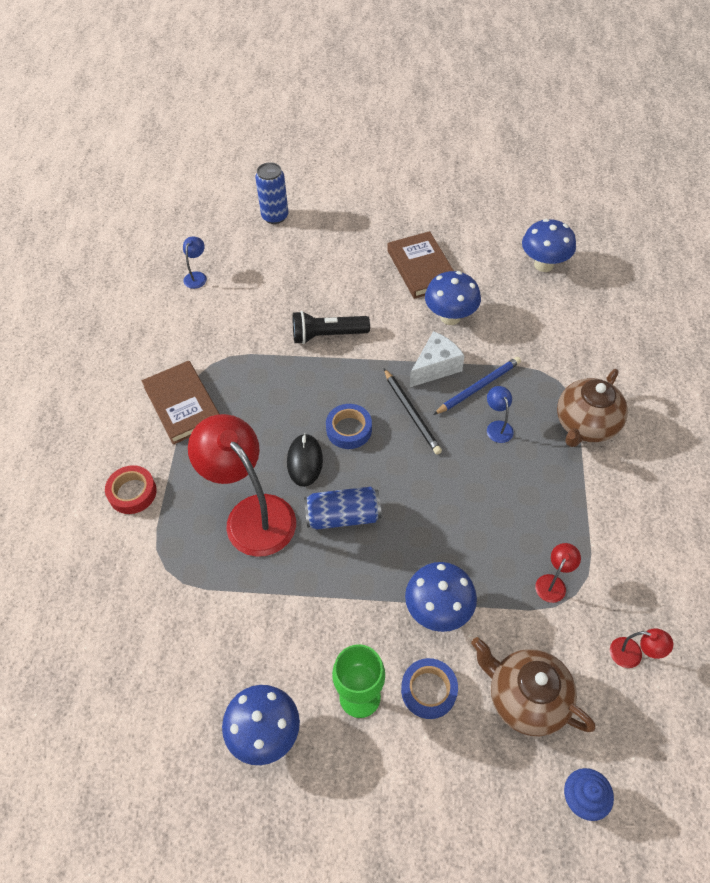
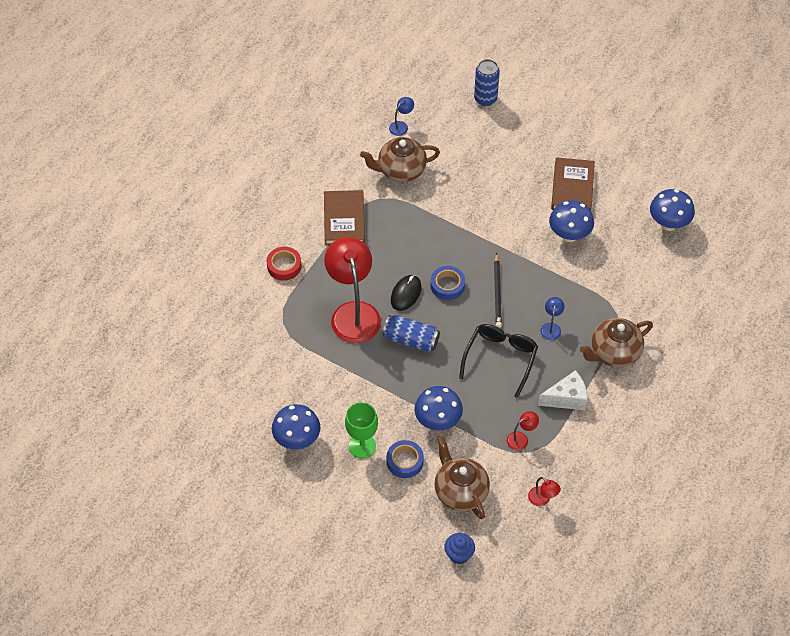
camera: 25 degrees right, 0 degrees up
black flashlight [293,311,370,344] -> none
white cheese [410,331,465,387] -> white cheese moved to [538,370,587,410]
blue pencil [433,357,521,415] -> none
none -> brown teapot [360,137,440,182]
none -> black glasses [459,324,538,398]

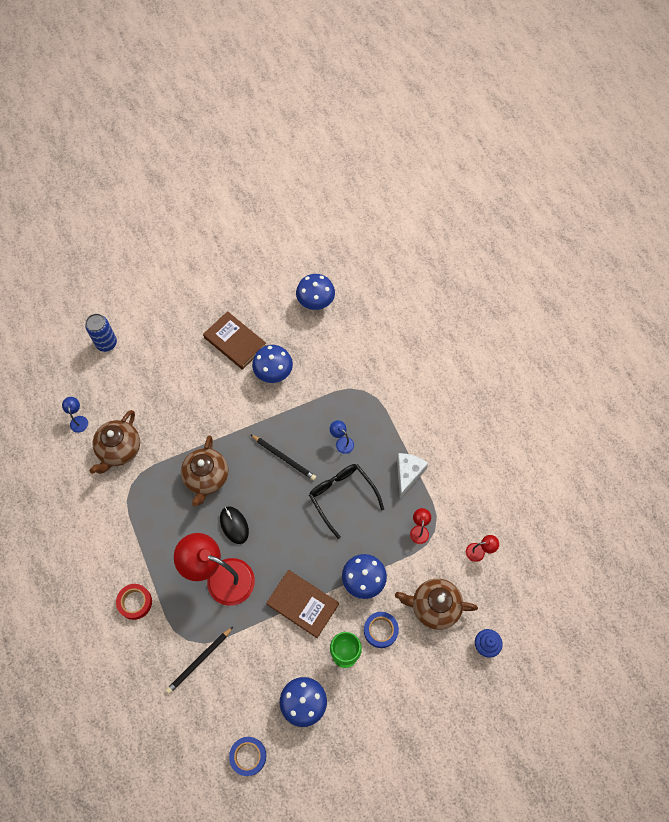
camera: 55 degrees left, 10 degrees up
brown book [324,190,365,245] -> brown book moved to [266,570,339,638]
blue can [383,315,440,352] -> none
blue tape [431,266,465,300] -> blue tape moved to [229,737,266,776]
brown teapot [580,318,653,367] -> brown teapot moved to [181,435,228,507]
none -> black pencil [166,627,233,694]

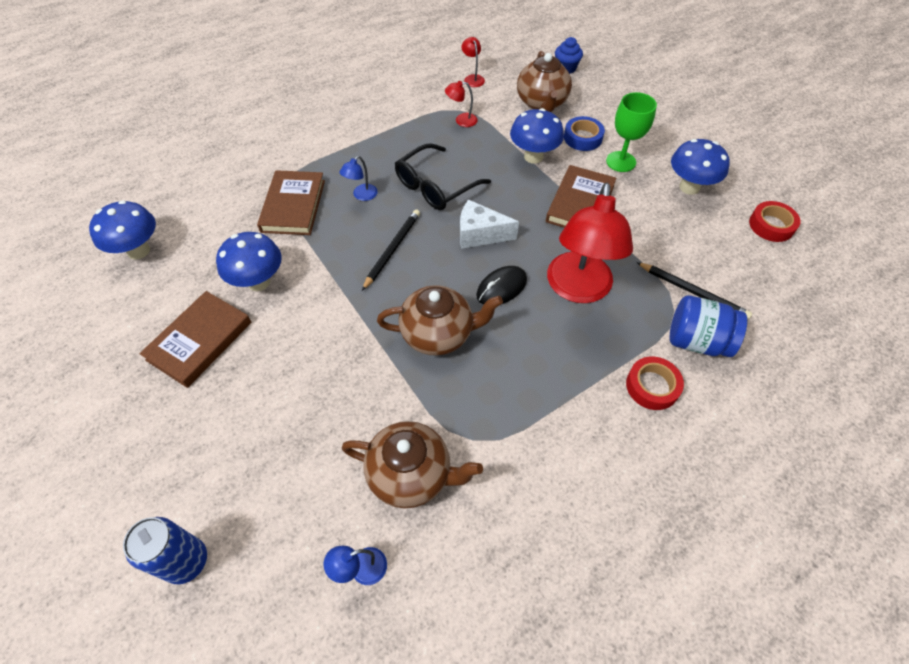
camera: 100 degrees left, 10 degrees down
blue tape [229,737,266,776] -> red tape [749,201,800,242]
white cheese [397,453,428,498] -> white cheese moved to [460,199,519,249]
none -> brown book [257,170,325,235]
none -> blue jar [669,295,747,357]

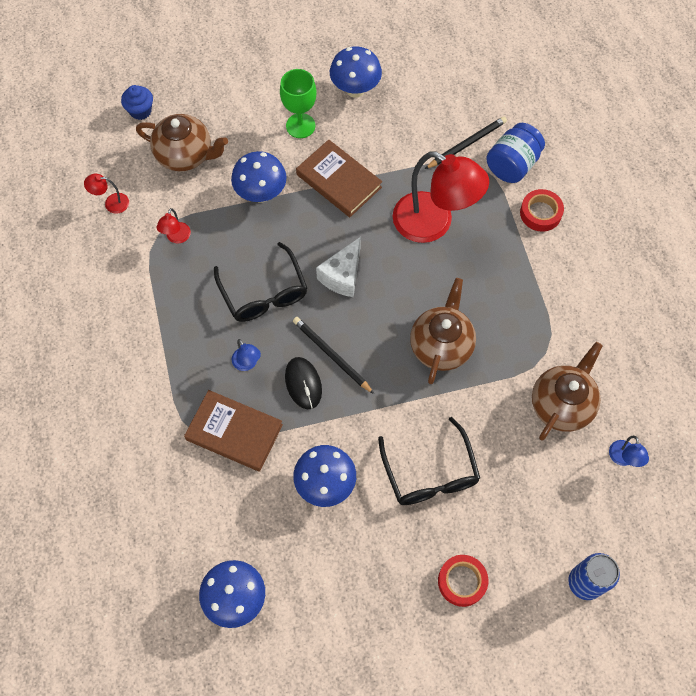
camera: 70 degrees left, 10 degrees up
brown book [139,291,251,388] -> none
black mouse [476,266,527,305] -> black mouse moved to [285,357,322,409]
blue tape [564,116,605,151] -> none
red tape [749,201,800,242] -> red tape moved to [438,555,488,607]
none -> black glasses [378,417,480,505]

